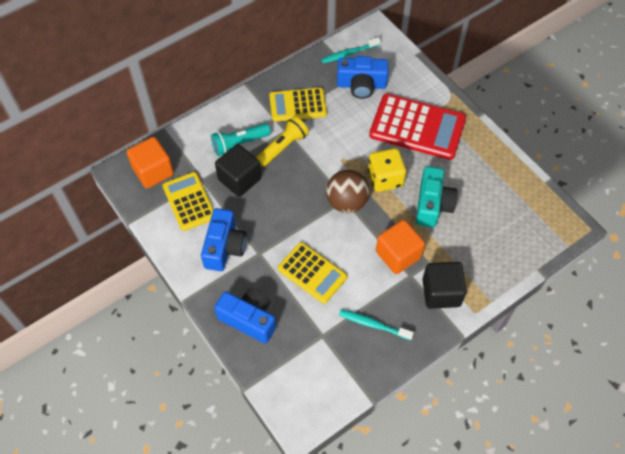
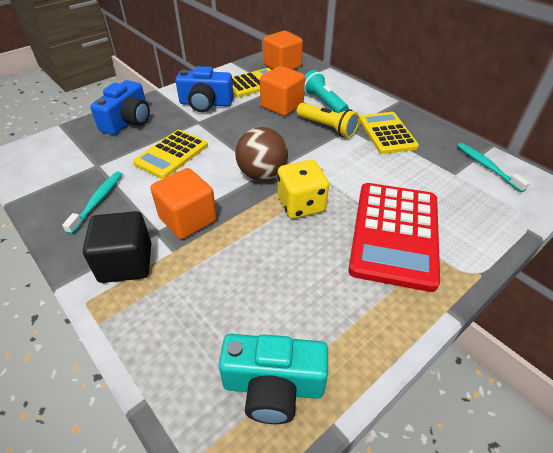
camera: 85 degrees right, 15 degrees down
black cube [215,144,261,197] -> orange cube [260,66,305,116]
blue camera [337,56,389,99] -> none
turquoise camera [416,166,458,227] -> turquoise camera moved to [219,334,328,424]

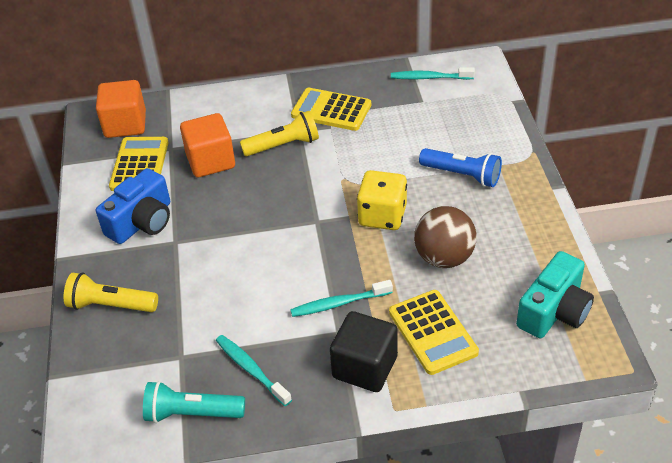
camera: 55 degrees left, 0 degrees up
blue camera [90,80,150,135] -> yellow flashlight [64,272,158,312]
yellow calculator [133,130,208,179] -> yellow calculator moved to [389,290,479,375]
orange cube [150,168,217,239] -> turquoise toothbrush [290,280,393,317]
brown ball [235,127,288,180] -> brown ball moved to [414,206,477,268]
turquoise flashlight [304,70,349,113] -> turquoise flashlight moved to [143,381,245,423]
red calculator [348,183,440,292] -> blue flashlight [419,148,502,187]

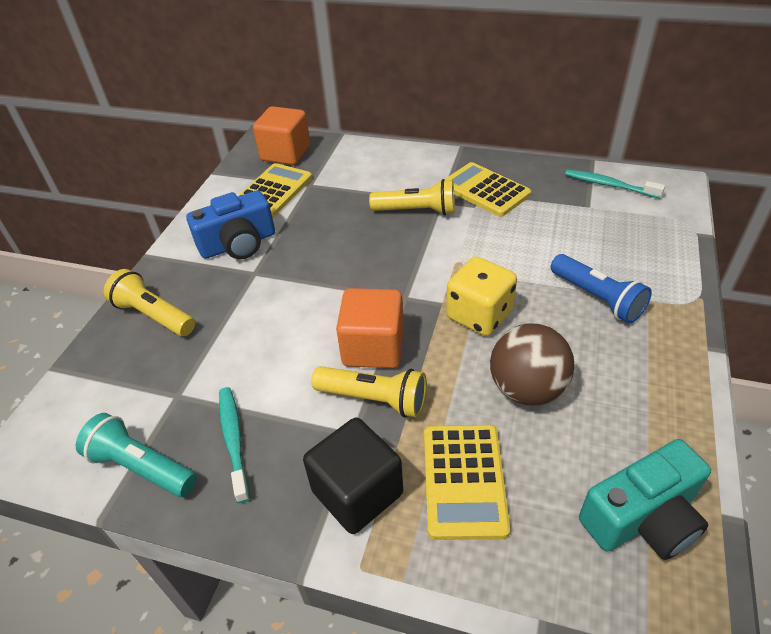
camera: 25 degrees right, 0 degrees up
orange cube [180,113,235,177] -> orange cube moved to [336,288,404,368]
turquoise toothbrush [290,280,393,317] -> yellow flashlight [311,366,427,417]

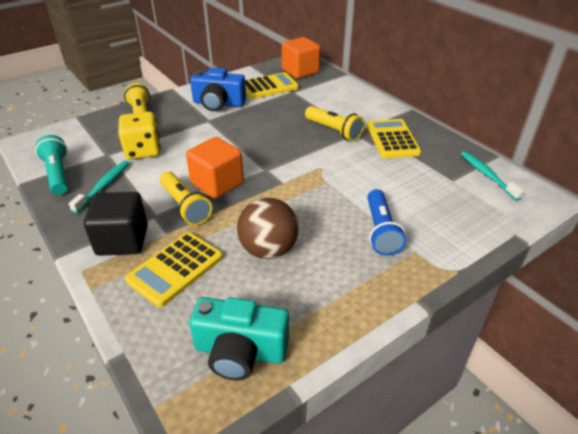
camera: 35 degrees right, 5 degrees down
yellow dice [446,256,517,336] -> yellow dice moved to [118,112,161,159]

